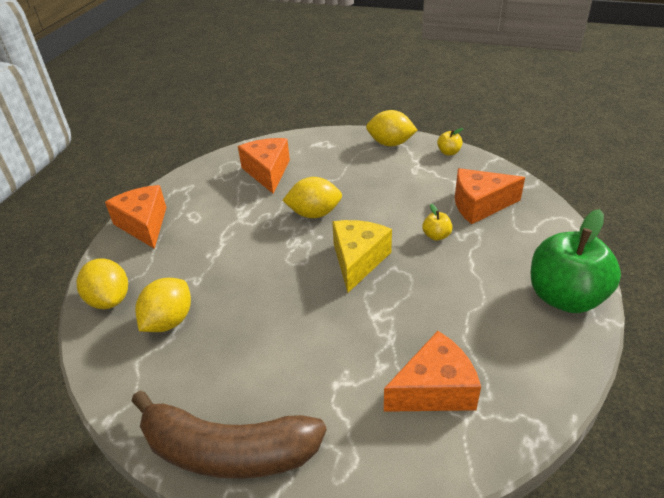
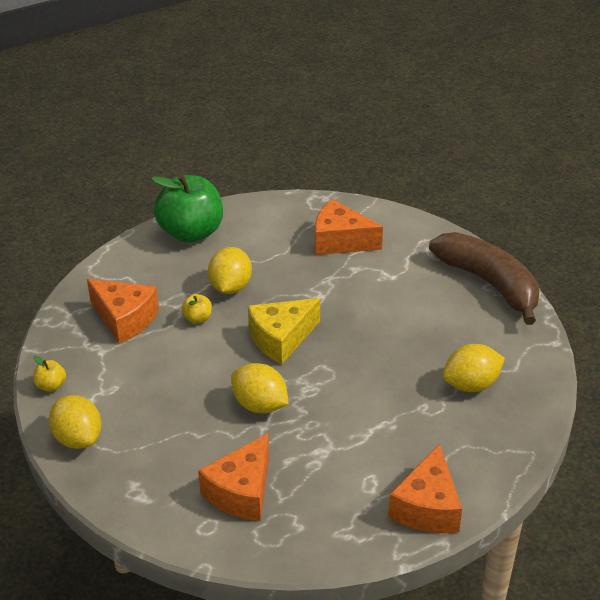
camera: 140 degrees left, 0 degrees up
yellow lemon [77,258,128,309] -> yellow lemon moved to [208,247,252,294]

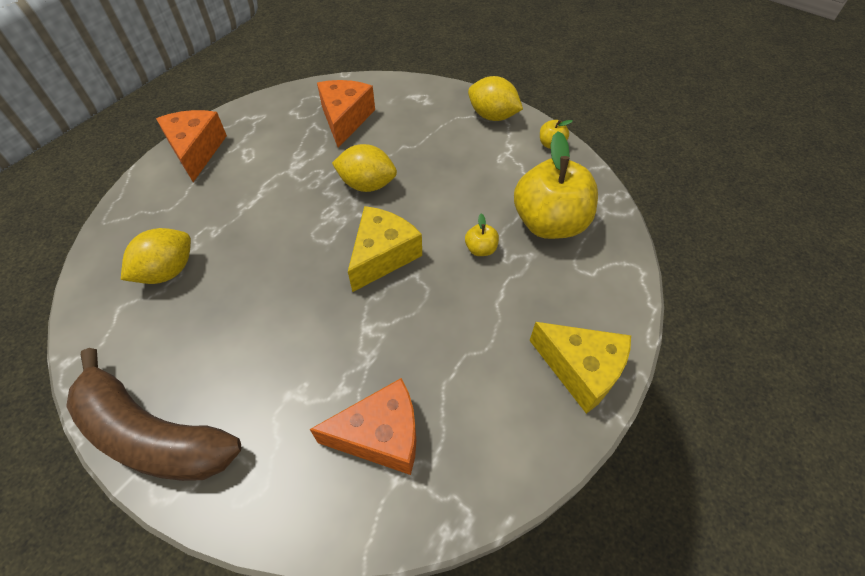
camera: 155 degrees right, 15 degrees up
orange cheese [87,279,159,344] -> yellow apple [514,131,598,239]
green apple [151,174,223,243] -> yellow cheese [529,322,631,414]
yellow lemon [208,247,252,294] -> none

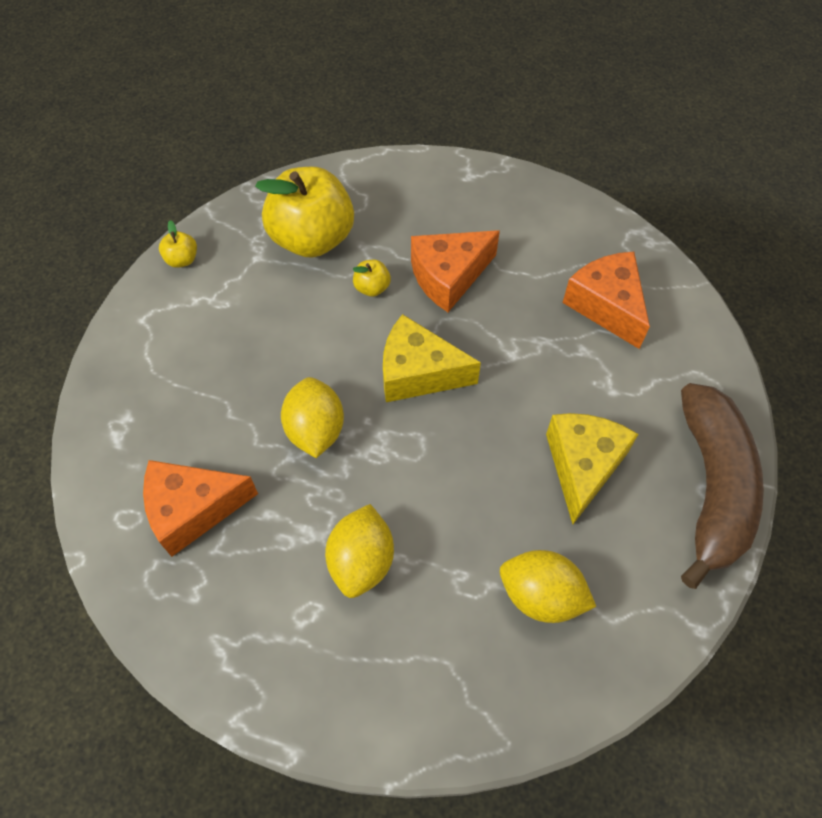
camera: 110 degrees left, 5 degrees up
orange cheese [156,110,227,182] -> orange cheese moved to [411,230,500,312]
yellow lemon [468,76,523,121] -> yellow lemon moved to [325,504,394,598]
yellow cheese [529,322,631,414] -> yellow cheese moved to [546,413,638,524]

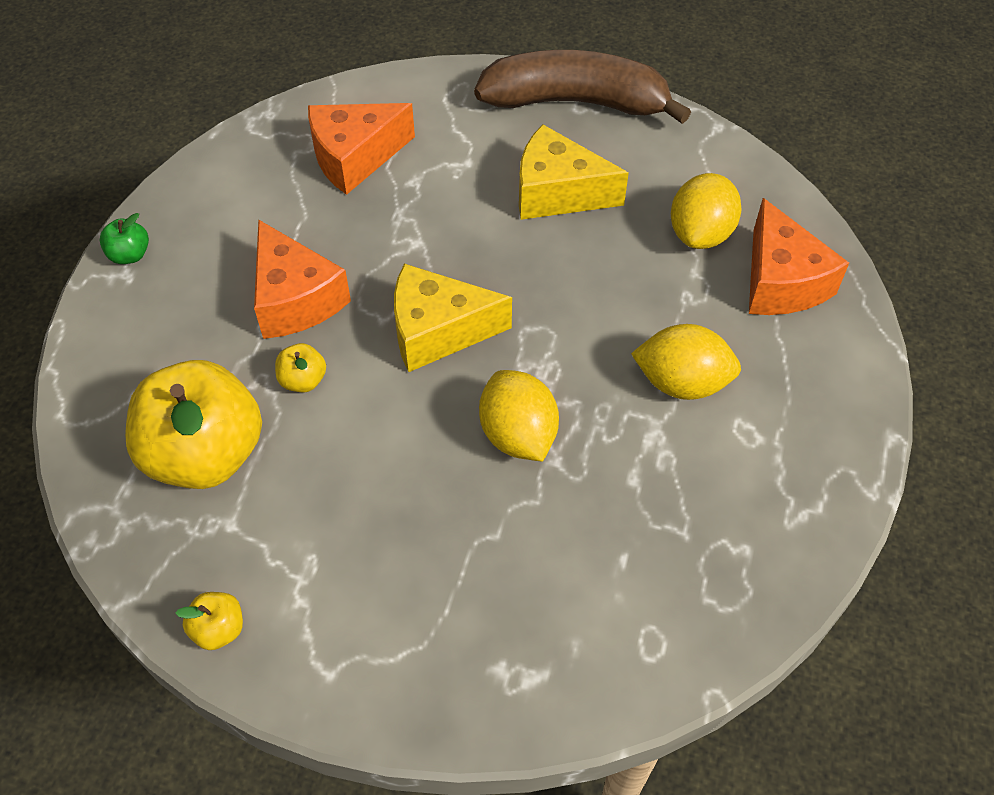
camera: 90 degrees left, 5 degrees down
orange cheese [143,460,258,557] -> orange cheese moved to [749,198,849,315]
yellow lemon [281,377,344,458] -> yellow lemon turned 75 degrees clockwise [479,370,559,462]
yellow cheese [383,314,481,402] -> yellow cheese turned 75 degrees clockwise [394,264,512,372]
none -> green apple [100,213,149,264]

